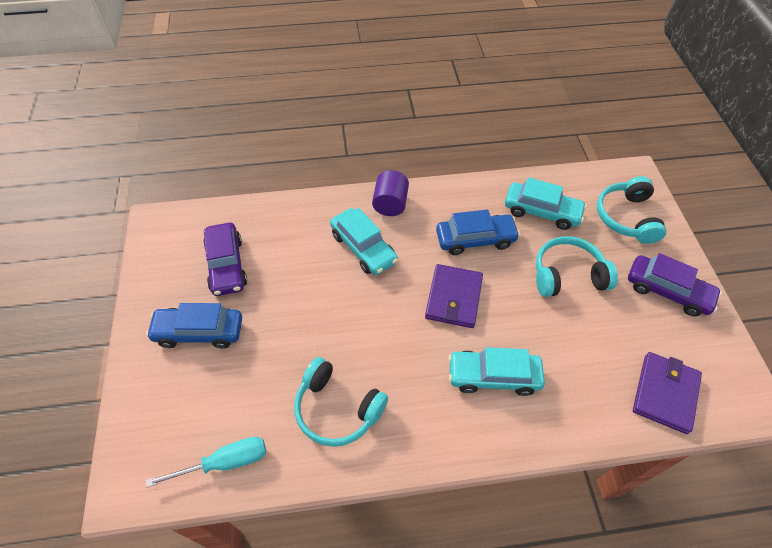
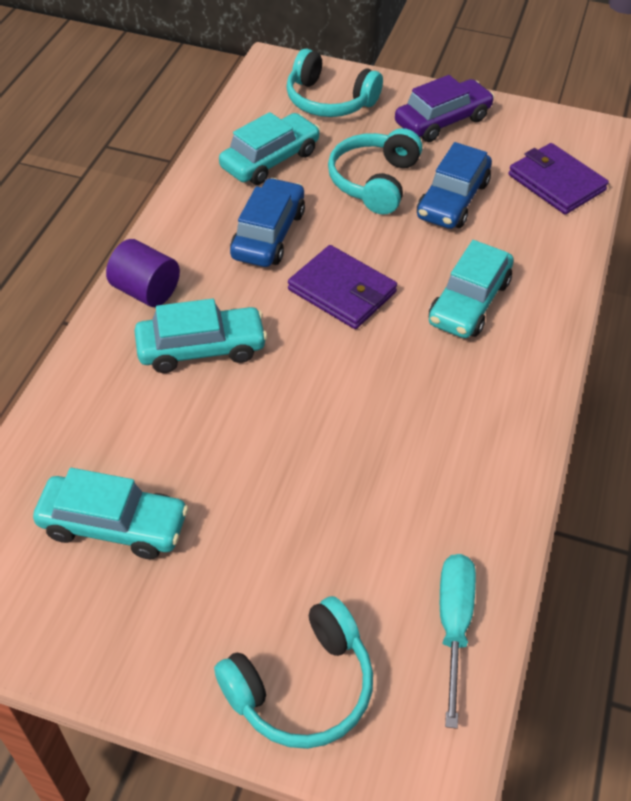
camera: 65 degrees left, 5 degrees down
blue car [146,303,242,349] -> blue car moved to [417,142,492,229]
purple car [203,223,247,296] -> turquoise car [33,468,189,559]
turquoise headphones [294,357,388,447] -> turquoise headphones moved to [214,596,373,749]

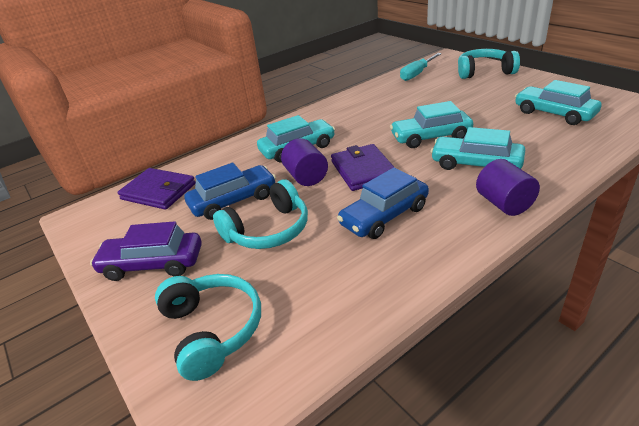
camera: 140 degrees left, 15 degrees down
turquoise car [219,112,320,185] -> turquoise car moved to [390,101,473,148]
purple wallet [508,143,609,215] -> purple wallet turned 60 degrees counterclockwise [117,168,196,210]
none -> purple cylinder [281,138,328,186]

